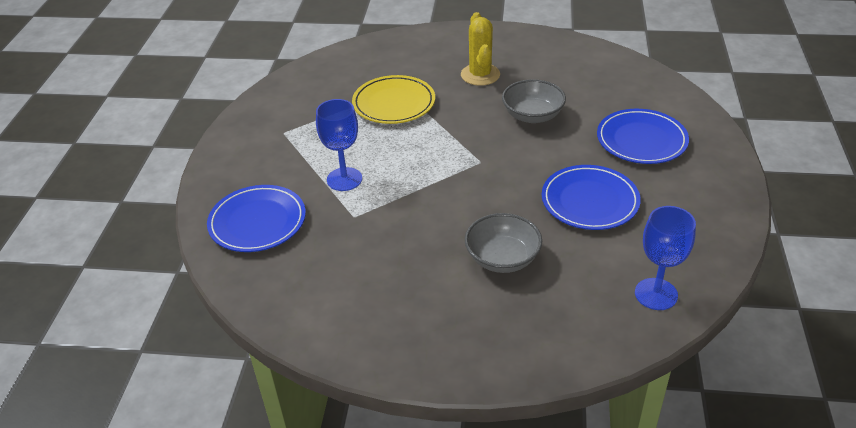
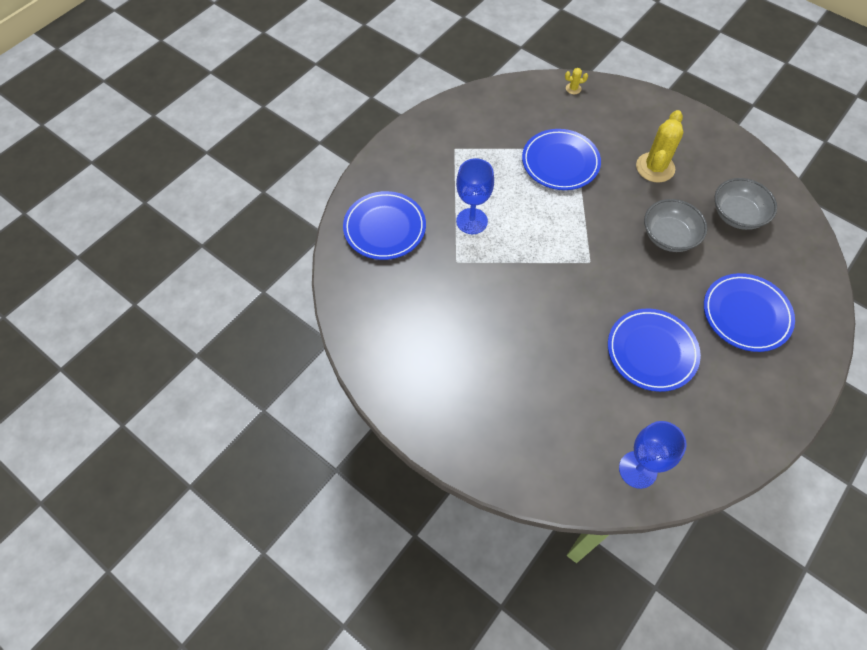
camera: 30 degrees right, 20 degrees up
yellow plate [352,75,435,124] -> blue plate [522,129,601,190]
grey bowl [465,213,542,273] -> grey bowl moved to [715,178,777,230]
none -> yellow cactus [565,68,588,94]

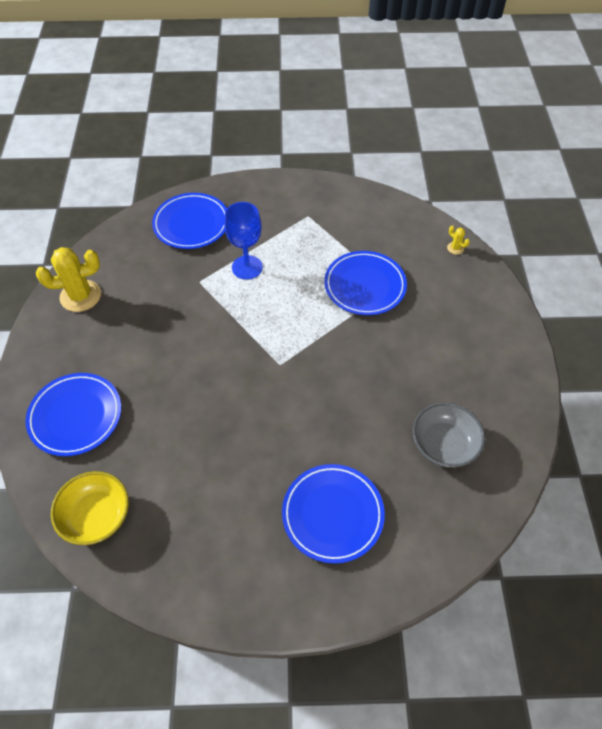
camera: 50 degrees right, 5 degrees down
blue plate [608,309,701,392] -> blue plate moved to [26,373,122,456]
blue goblet [619,421,687,489] -> yellow bowl [51,471,129,545]
yellow cactus [636,110,683,182] -> yellow cactus moved to [36,247,101,312]
grey bowl [644,199,707,252] -> none

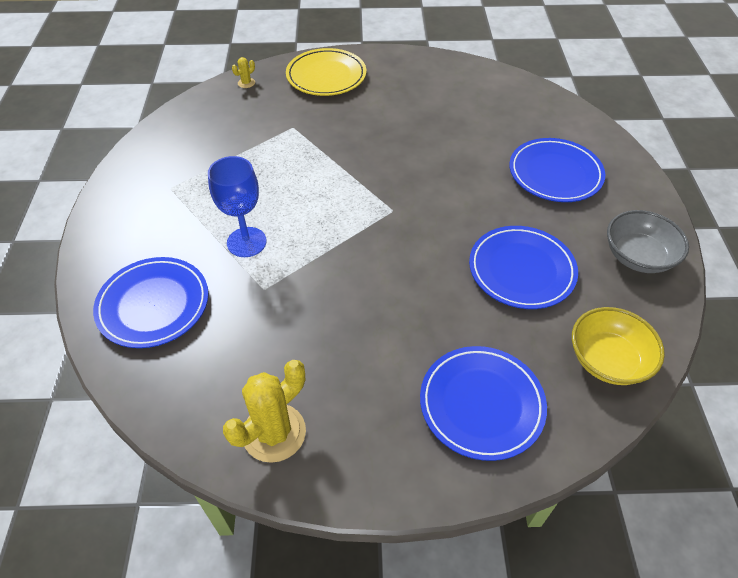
camera: 90 degrees left, 5 degrees down
yellow cactus [36,247,101,312] -> yellow cactus turned 60 degrees clockwise [223,360,306,463]
blue plate [324,251,407,315] -> blue plate moved to [469,226,578,309]
grey bowl [413,402,485,468] -> grey bowl moved to [607,210,689,273]
none -> yellow plate [286,48,366,96]

